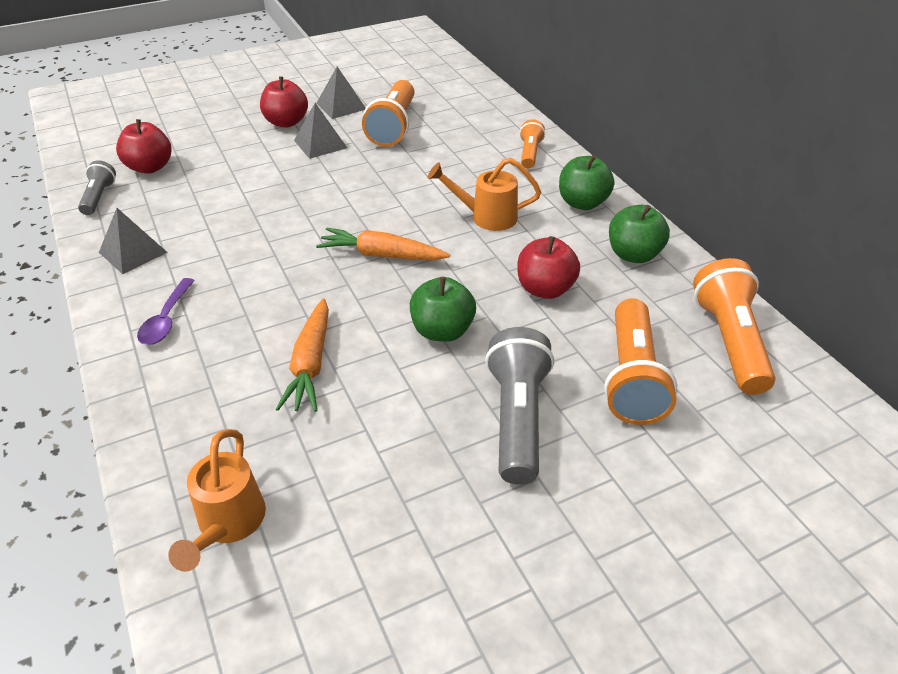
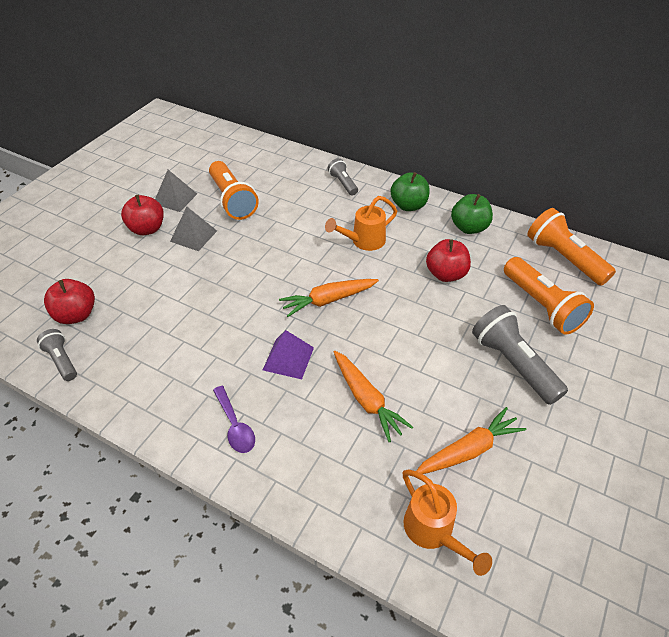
camera: 35 degrees left, 5 degrees up
grey pyramid [99,208,168,274] -> none
green apple [410,277,476,342] -> none
orange flashlight [519,119,545,169] -> grey flashlight [328,158,358,196]
none -> purple pyramid [263,330,314,379]
none -> orange carrot [416,407,526,474]

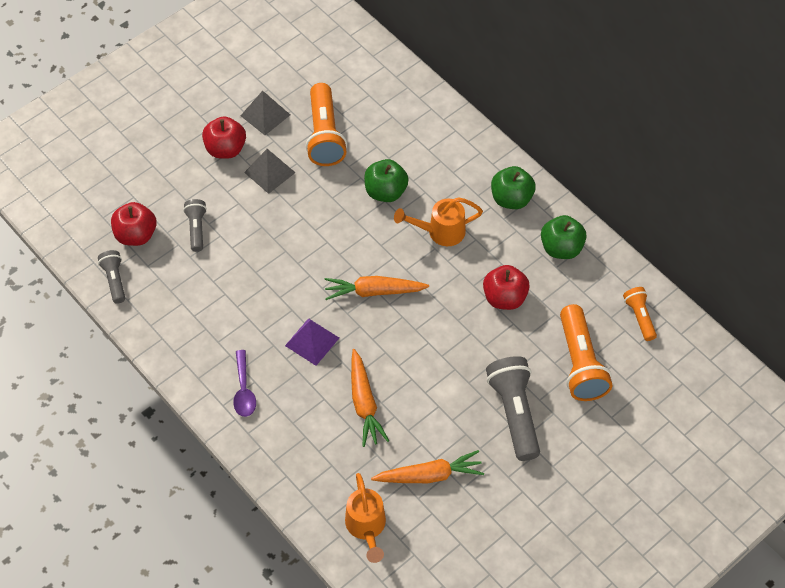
camera: 20 degrees right, 10 degrees up
grey flashlight [328,158,358,196] -> grey flashlight moved to [183,199,207,252]
orange flashlight [527,208,616,285] -> orange flashlight [623,287,657,341], size x0.55
none -> green apple [364,159,408,202]

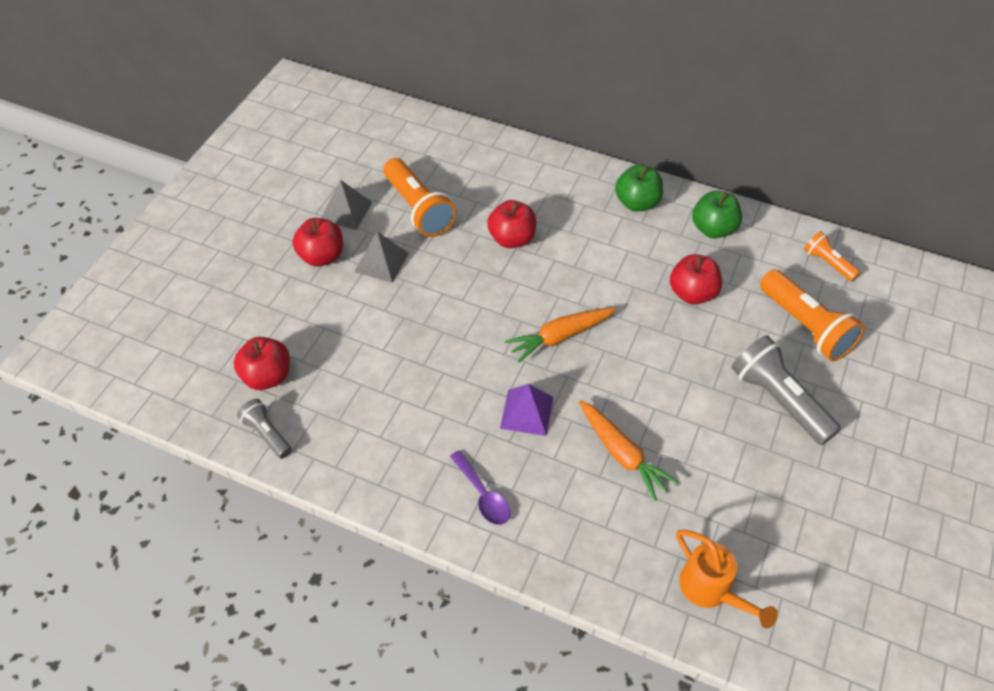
camera: 25 degrees left, 5 degrees down
grey flashlight [183,199,207,252] -> none
green apple [364,159,408,202] -> red apple [487,200,536,248]
orange carrot [371,450,484,483] -> none
orange watering can [394,197,483,246] -> none

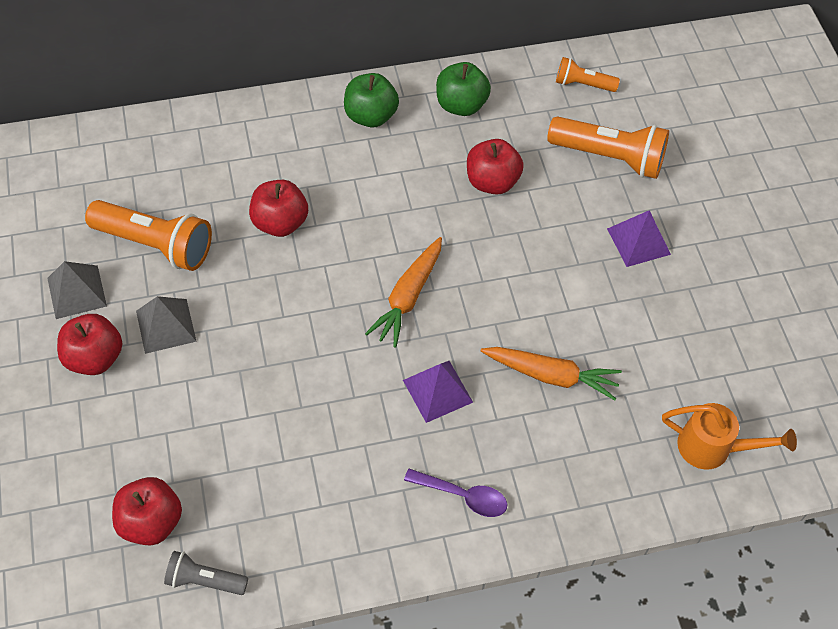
camera: 40 degrees left, 5 degrees up
grey flashlight [732,335,841,445] -> purple pyramid [607,210,671,267]

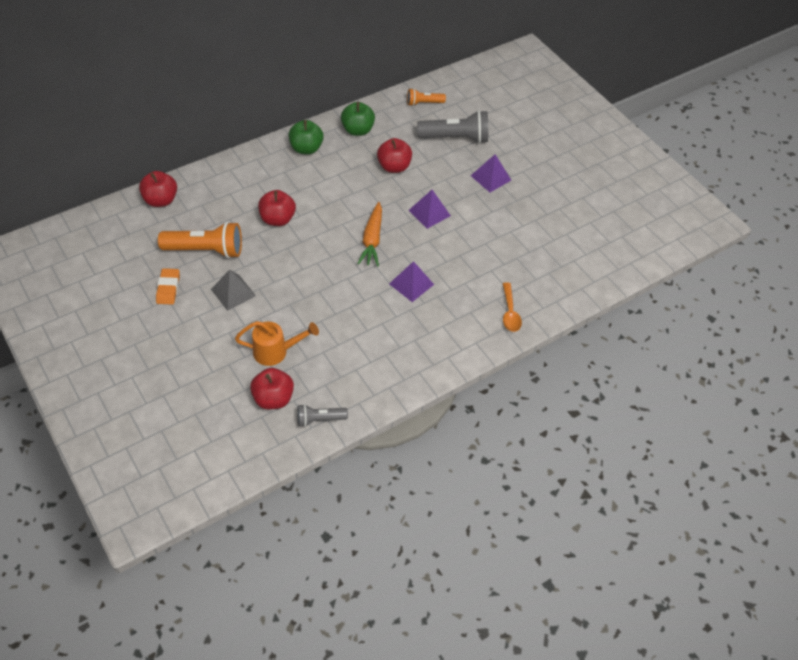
camera: 20 degrees left, 5 degrees down
grey pyramid [47,261,107,319] -> orange eraser [156,268,180,305]
red apple [57,314,122,375] -> red apple moved to [139,171,177,207]
purple spoon [404,469,507,517] -> none
orange carrot [481,347,622,400] -> none
orange flashlight [547,116,669,179] -> grey flashlight [417,110,488,144]
orange watering can [662,403,797,469] -> orange watering can moved to [235,321,319,366]
none -> purple pyramid [409,190,451,229]
none -> orange spoon [503,282,522,332]

